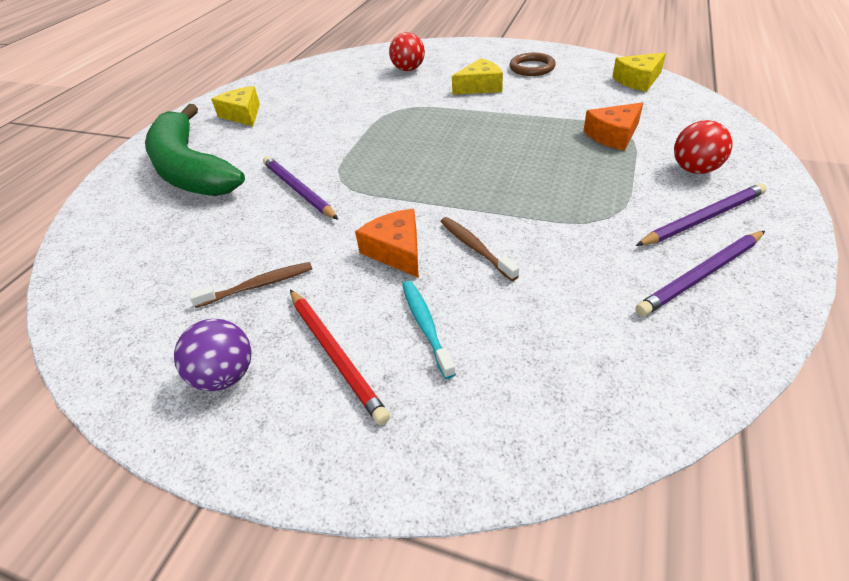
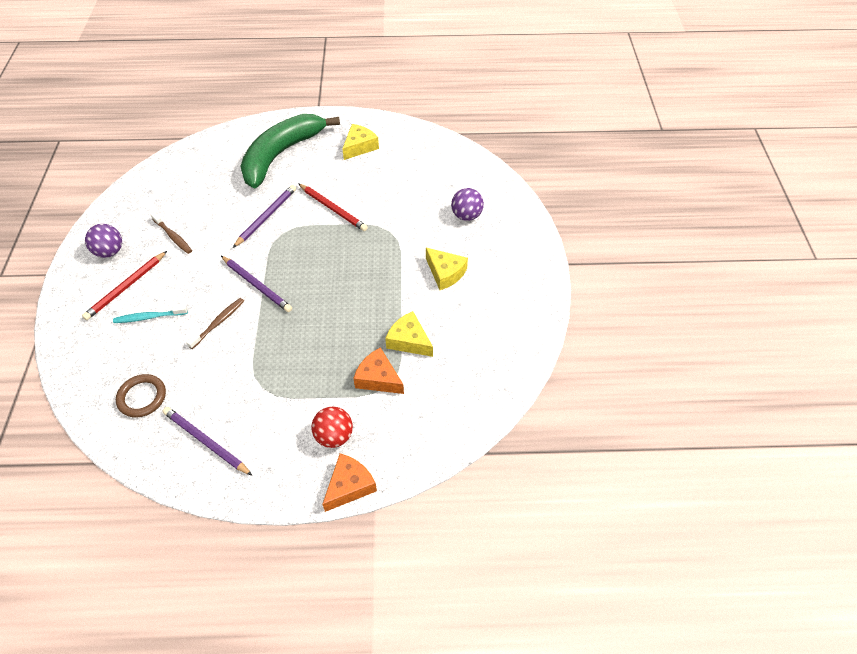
camera: 65 degrees right, 10 degrees up
orange cheese [355,209,419,278] -> orange cheese moved to [322,453,377,512]
red ball [389,32,425,71] -> purple ball [451,188,484,221]
turquoise toothbrush [402,281,456,379] -> turquoise toothbrush turned 150 degrees counterclockwise [113,305,188,323]
brown ring [510,53,556,76] -> brown ring moved to [116,374,166,418]
yellow cheese [612,53,666,92] -> yellow cheese moved to [385,311,433,357]
purple pencil [636,183,767,246] -> purple pencil moved to [221,256,292,312]
none -> red pencil [298,183,368,231]

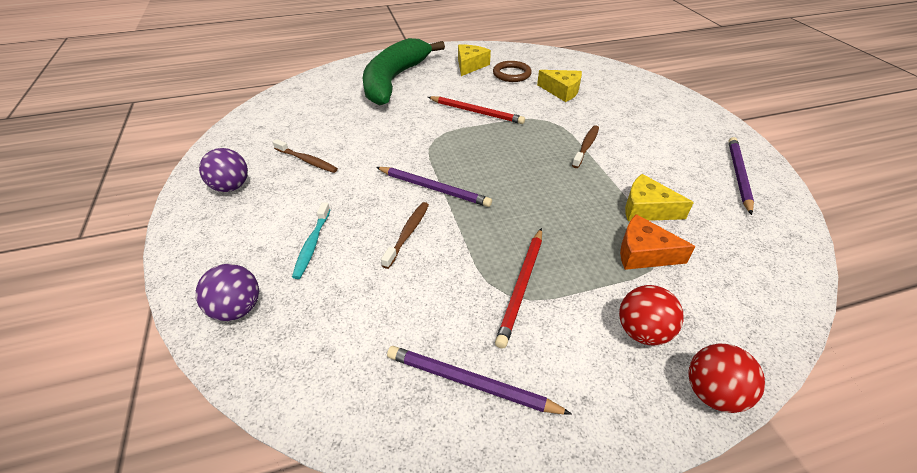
camera: 15 degrees left, 10 degrees down
red pencil [82,251,167,320] -> red pencil moved to [495,228,542,349]
turquoise toothbrush [113,305,188,323] -> turquoise toothbrush turned 60 degrees counterclockwise [292,202,330,279]
brown ring [116,374,166,418] -> brown ring moved to [493,61,532,82]
purple pencil [233,185,296,248] -> purple pencil moved to [728,137,754,215]
orange cheese [322,453,377,512] -> red ball [688,344,765,413]
yellow cheese [426,248,468,290] -> yellow cheese moved to [537,70,582,102]
purple ball [451,188,484,221] -> purple ball moved to [196,264,259,321]
none -> brown toothbrush [572,125,599,168]

